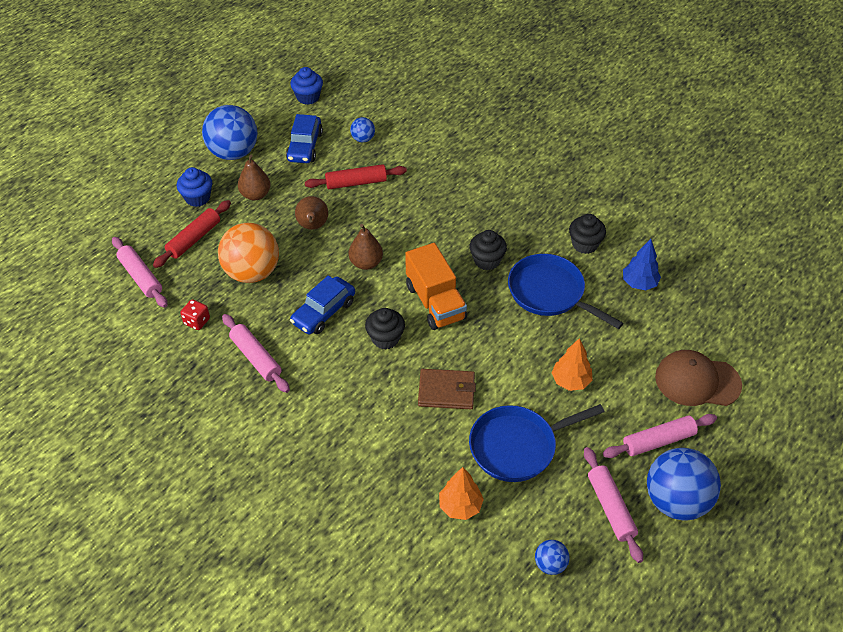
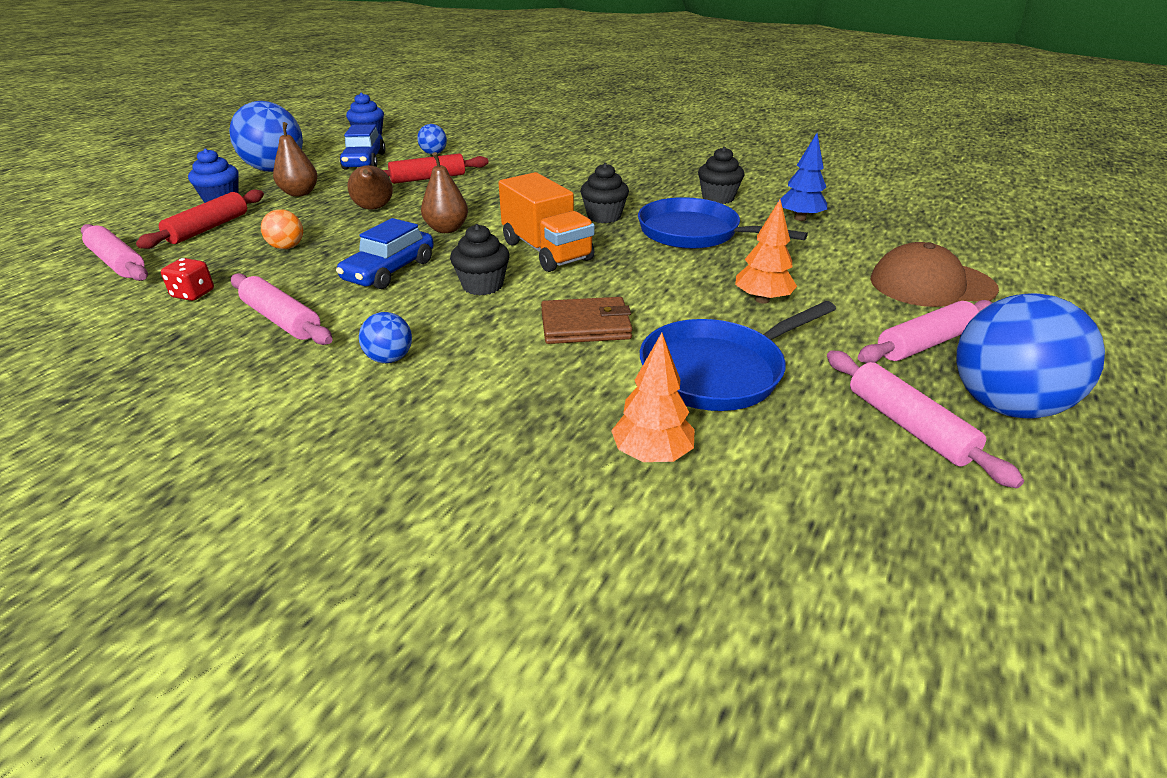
camera: 10 degrees left, 15 degrees down
orange ball [218,223,279,283] -> orange ball [261,209,303,249], size x0.47
blue ball [535,540,570,575] -> blue ball moved to [359,312,412,363]

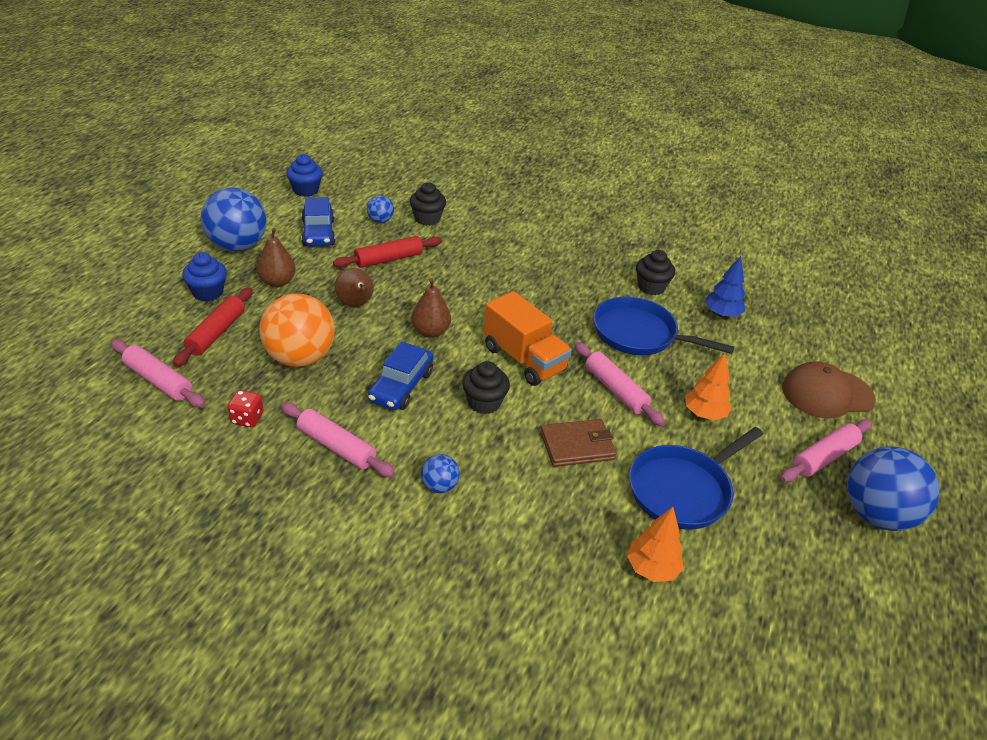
camera: 10 degrees left, 5 degrees up
orange ball [261,209,303,249] -> orange ball [259,294,335,367], size x2.14
black cupcake [580,163,629,223] -> black cupcake moved to [410,182,446,226]
pink rolling pin [827,350,1024,488] -> pink rolling pin moved to [574,342,665,426]

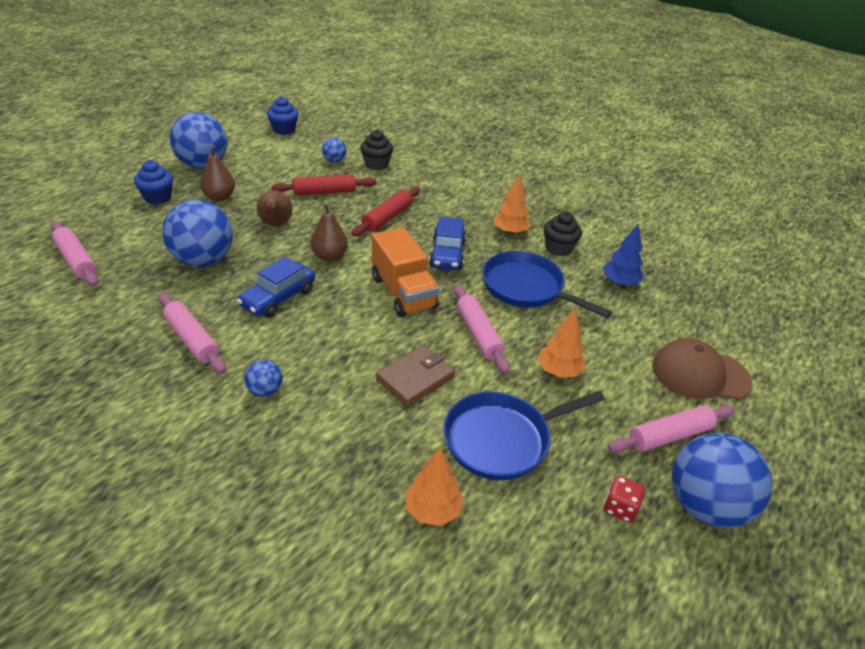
camera: 15 degrees right, 0 degrees up
red rolling pin [173,287,253,367] -> red rolling pin moved to [352,187,420,236]
red dice [227,390,263,427] -> red dice moved to [604,476,645,522]
orange ball [259,294,335,367] -> blue ball [162,200,233,267]
blue car [301,197,335,247] -> blue car moved to [429,216,466,270]
black cupcake [462,361,510,414] -> none
brown wallet [540,419,617,467] -> brown wallet turned 45 degrees counterclockwise [376,345,455,407]
none -> orange tree [494,174,530,234]

